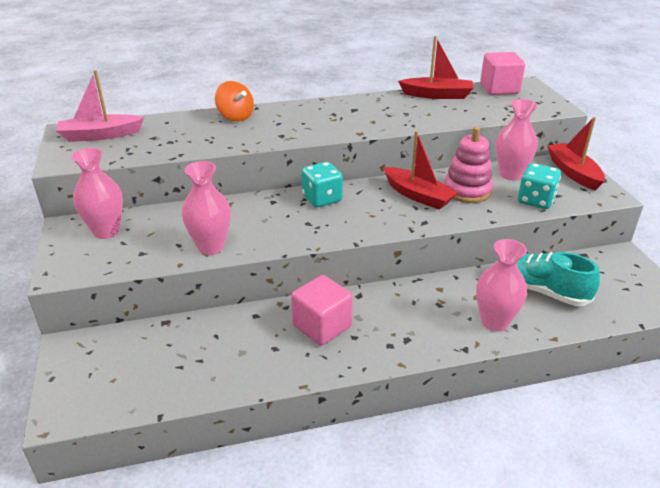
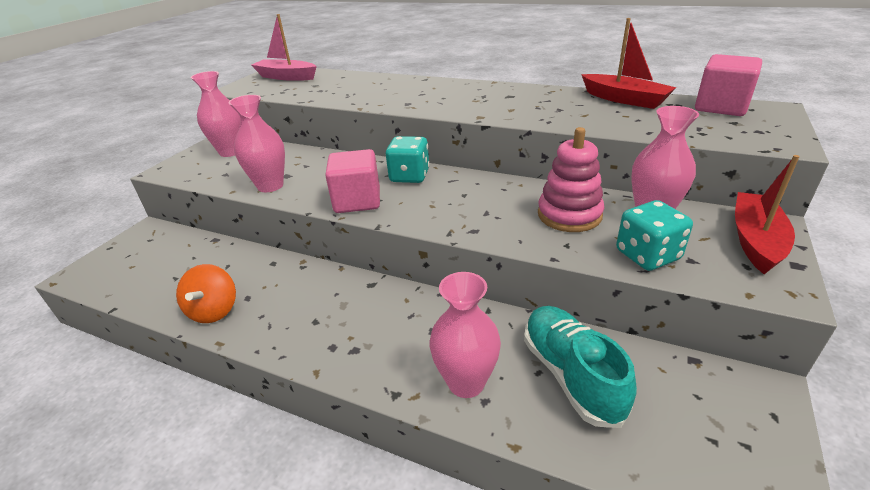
camera: 40 degrees right, 0 degrees up
orange spinning top [215,81,254,121] -> orange spinning top moved to [176,264,236,323]
pink cube [291,275,353,346] -> pink cube moved to [325,149,380,213]
red boat [383,131,459,210] -> none

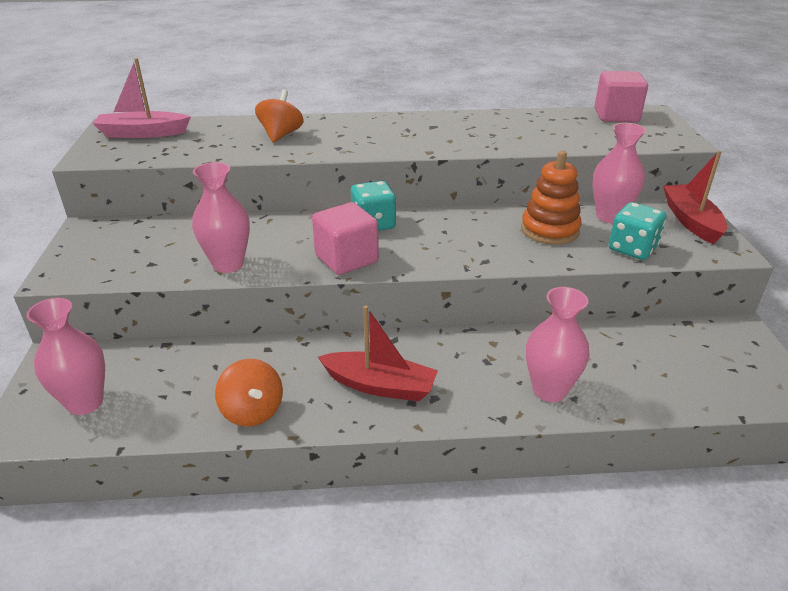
camera: 30 degrees left, 0 degrees up
pink vase [191,71,241,157] -> pink vase moved to [27,298,105,415]
turquoise shoe [524,306,637,428] -> none
pink stacking toy [538,127,604,232] -> orange stacking toy [521,151,582,245]
red boat [581,18,676,109] -> red boat moved to [318,305,438,401]
none -> orange spinning top [255,90,304,143]

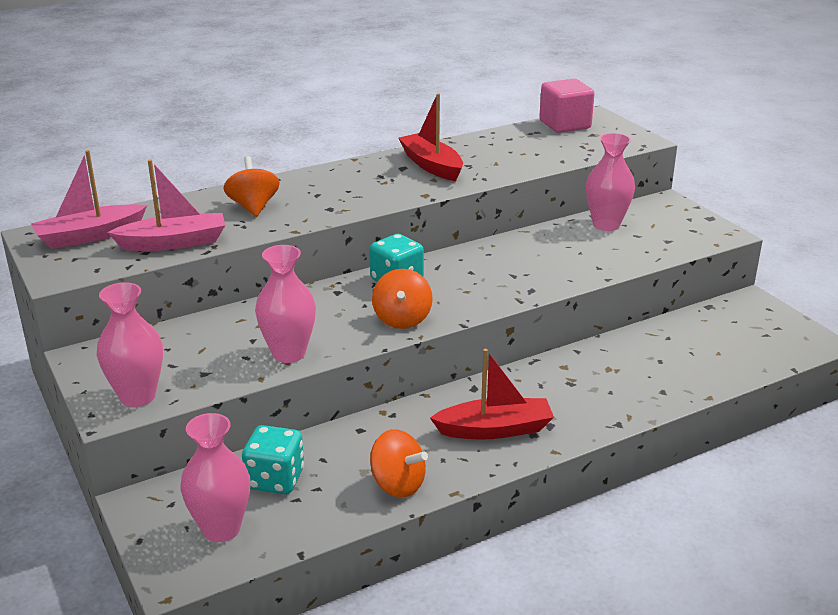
camera: 25 degrees left, 5 degrees down
pink cube [312,202,379,275] -> orange spinning top [372,269,433,329]
orange stacking toy [521,151,582,245] -> none
pink vase [526,287,589,402] -> pink vase moved to [97,282,163,407]
turquoise dice [609,202,666,260] -> turquoise dice moved to [242,425,304,494]
red boat [663,151,727,244] -> red boat moved to [398,93,463,181]
none -> pink boat [107,160,225,251]

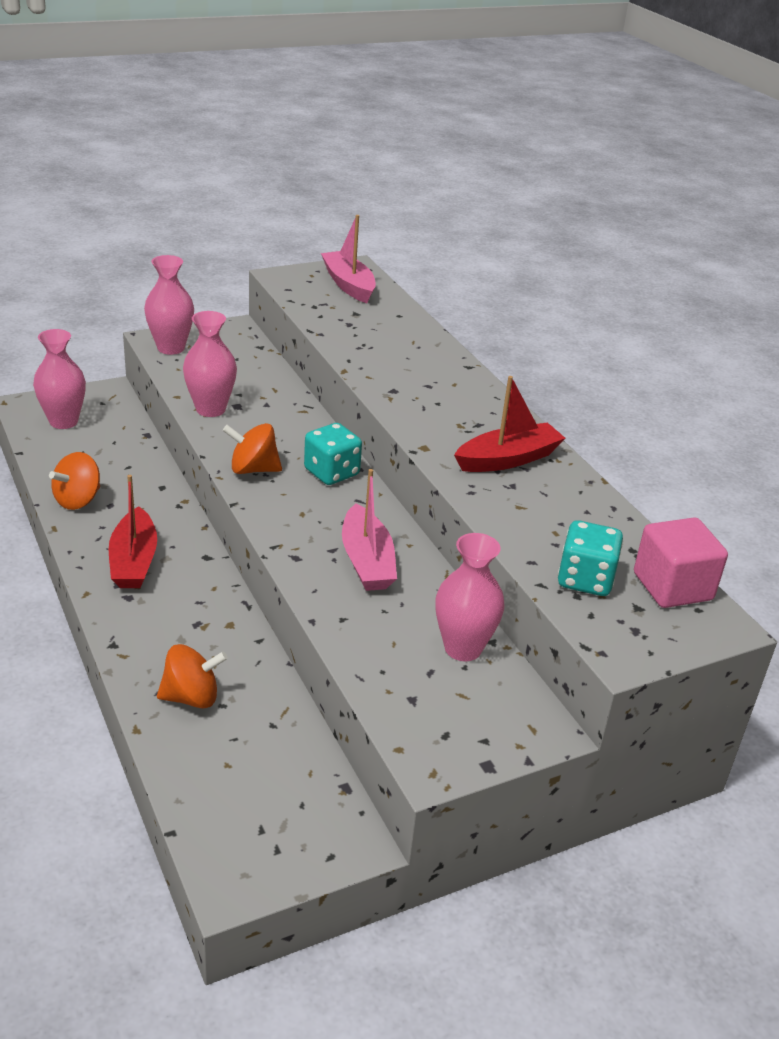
camera: 90 degrees right, 5 degrees up
pink boat [107,160,225,251] -> pink boat moved to [342,469,397,591]
orange spinning top [223,156,280,217] -> orange spinning top moved to [157,644,228,708]
turquoise dice [242,425,304,494] -> turquoise dice moved to [558,520,623,596]

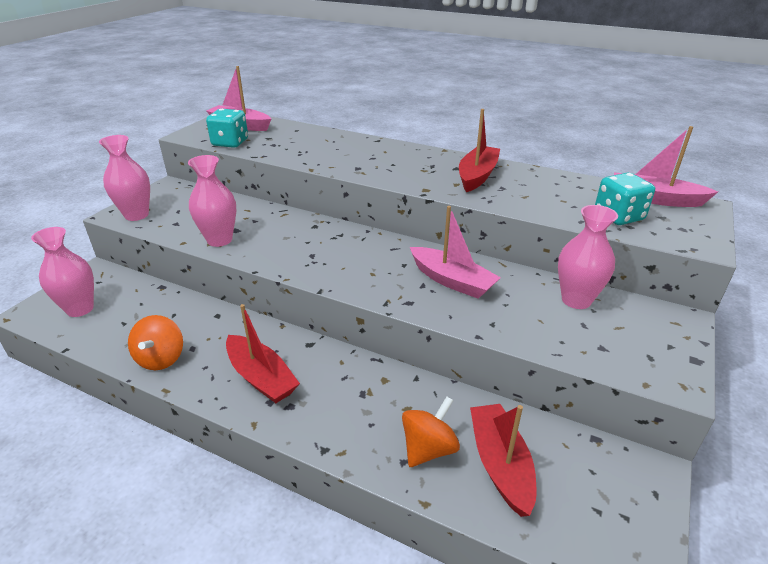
camera: 35 degrees left, 0 degrees up
orange spinning top [223,423,282,474] -> none
turquoise dice [304,423,362,485] -> turquoise dice moved to [206,109,248,148]
pink cube [634,517,728,608] -> pink boat [614,126,718,207]
none -> red boat [470,404,536,517]

